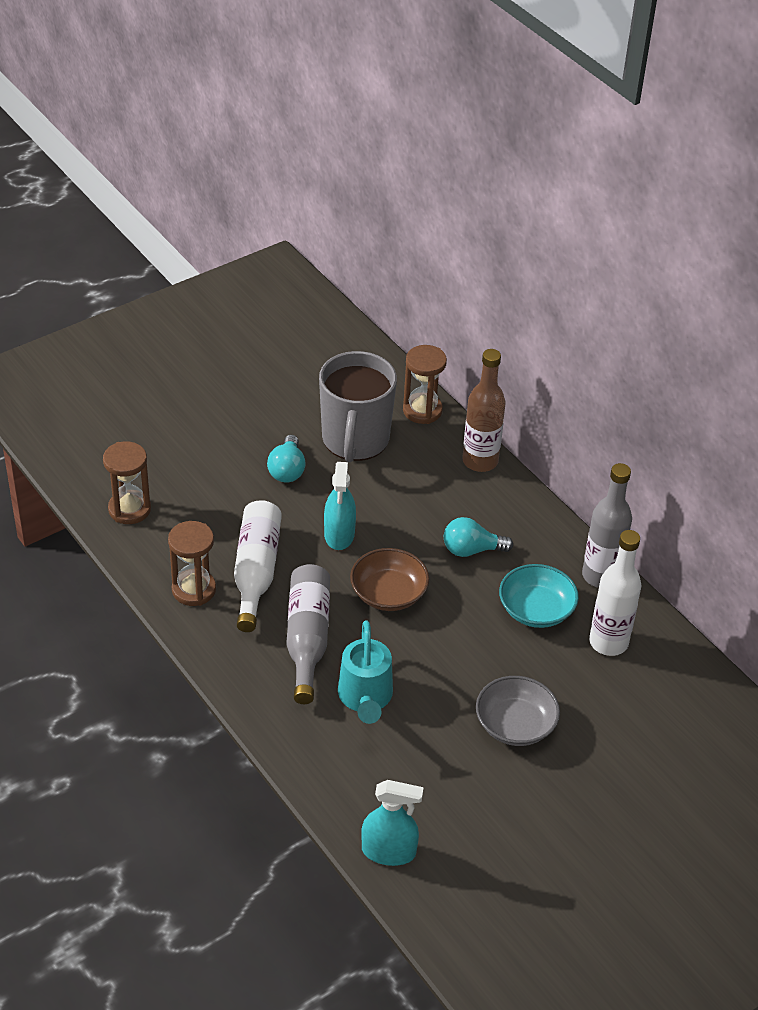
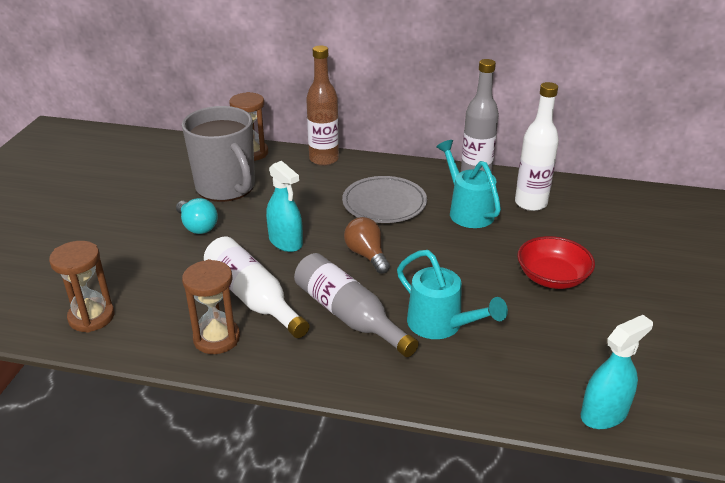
camera: 40 degrees left, 10 degrees down
brown bowl [350,548,430,611] -> brown light bulb [344,217,390,274]
turquoise light bulb [444,517,513,557] -> grey plate [342,176,427,223]
grey bowl [476,676,560,746] -> red bowl [517,236,595,289]
turquoise bowl [499,564,579,628] -> turquoise watering can [436,140,501,228]

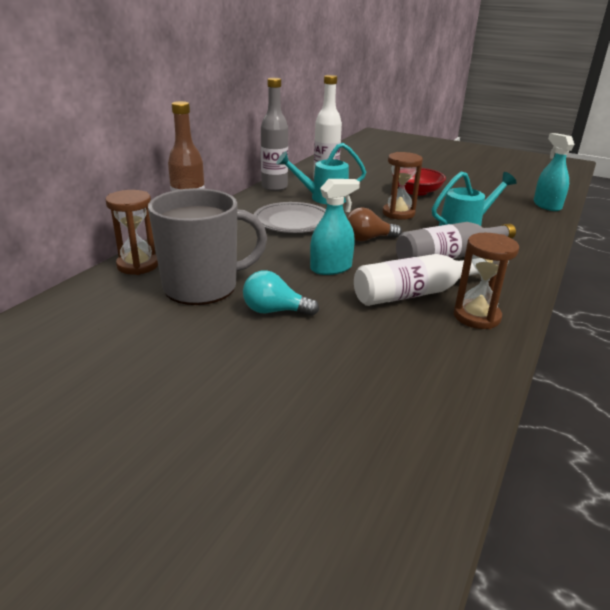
camera: 75 degrees left, 5 degrees down
brown hourglass [49,241,114,333] -> brown hourglass moved to [383,152,423,220]
turquoise light bulb [176,198,218,234] -> turquoise light bulb turned 150 degrees counterclockwise [243,271,319,316]

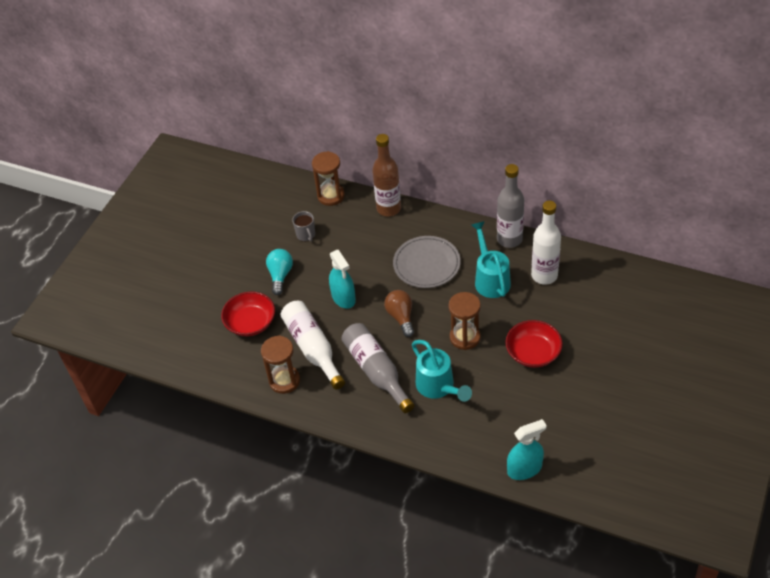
camera: 90 degrees right, 20 degrees up
grey mug [148,188,267,305] -> grey mug [292,211,315,242], size x0.40
none -> red bowl [221,291,275,336]

